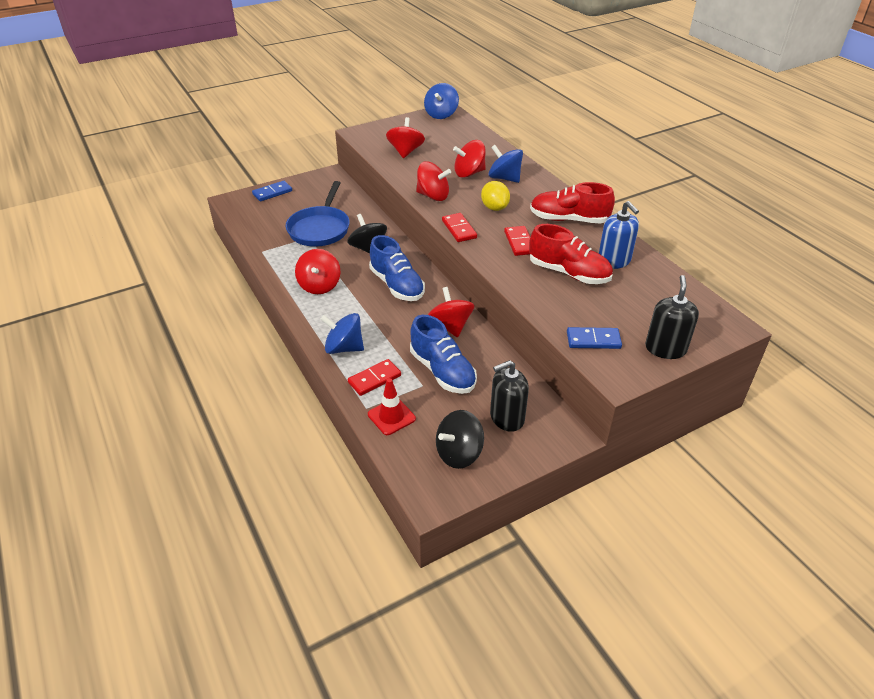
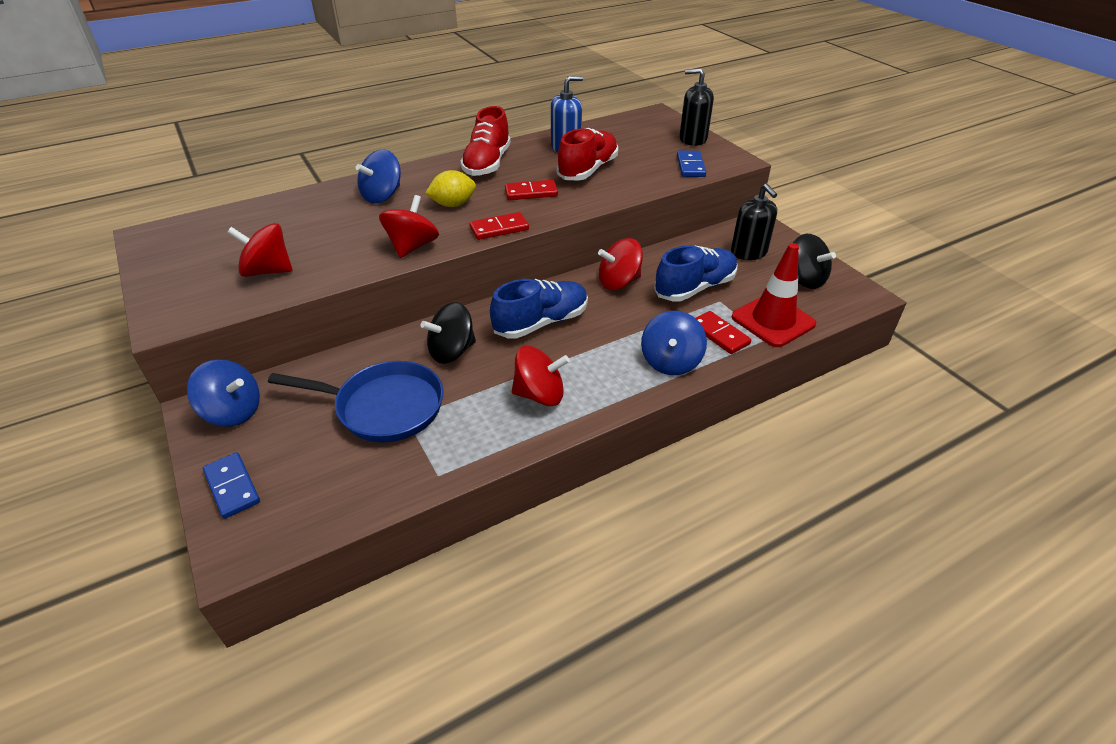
camera: 90 degrees left, 0 degrees up
red traffic cone [368,378,416,435] -> red traffic cone [732,243,816,347], size x1.55
blue spinning top [424,83,459,119] -> blue spinning top moved to [187,359,260,427]
red spinning top [453,140,486,178] -> none

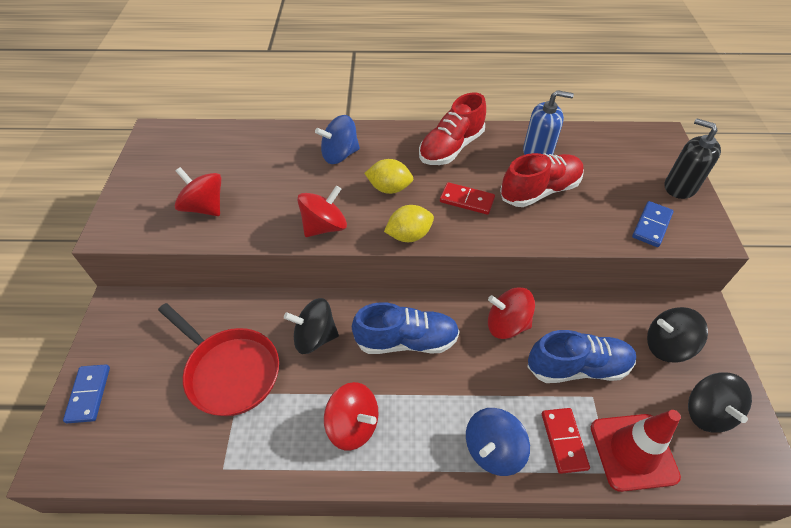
camera: 30 degrees right, 10 degrees up
blue spinning top [187,359,260,427] -> none
blue pan [268,361,444,442] -> red pan [158,303,279,416]
red domino [469,212,529,240] -> yellow lemon [384,205,434,242]
black soap dispenser [731,184,777,260] -> black spinning top [647,307,708,363]

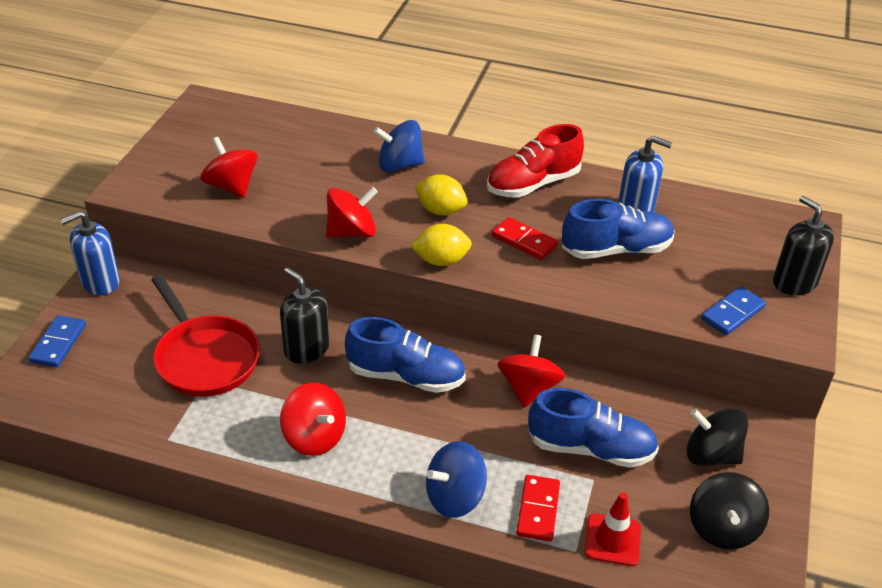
camera: 15 degrees right, 10 degrees down
black spinning top [284,298,339,354] -> black soap dispenser [280,268,330,363]
red spinning top [488,287,535,339] -> red spinning top turned 75 degrees clockwise [497,334,565,408]
red shoe [500,153,584,207] -> blue shoe [562,199,675,259]
red traffic cone [591,410,681,492] -> red traffic cone [585,492,641,566], size x0.64
none -> blue soap dispenser [60,211,120,295]

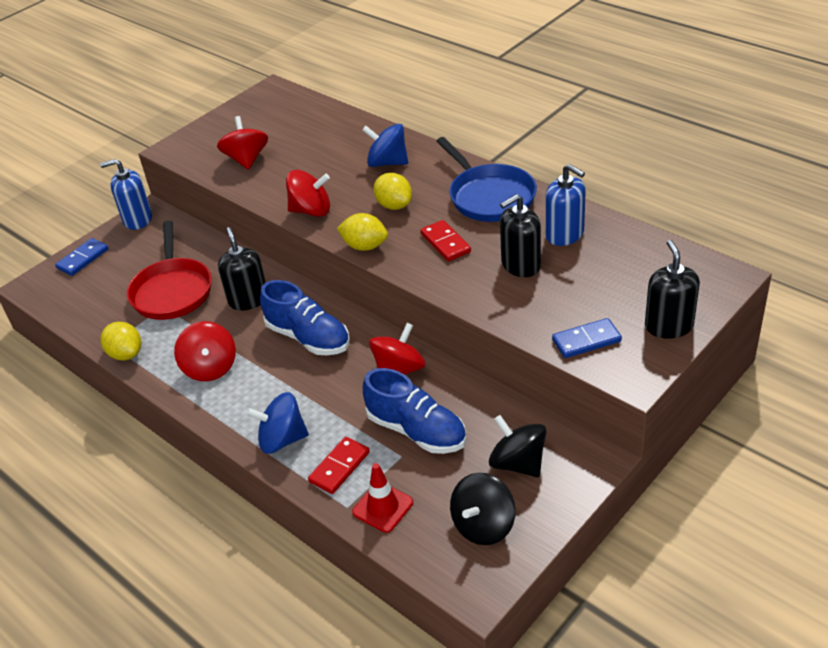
camera: 30 degrees right, 0 degrees up
red shoe [487,124,584,198] -> blue pan [436,137,537,222]
blue shoe [562,199,675,259] -> black soap dispenser [500,194,541,277]
none -> yellow lemon [101,322,141,360]

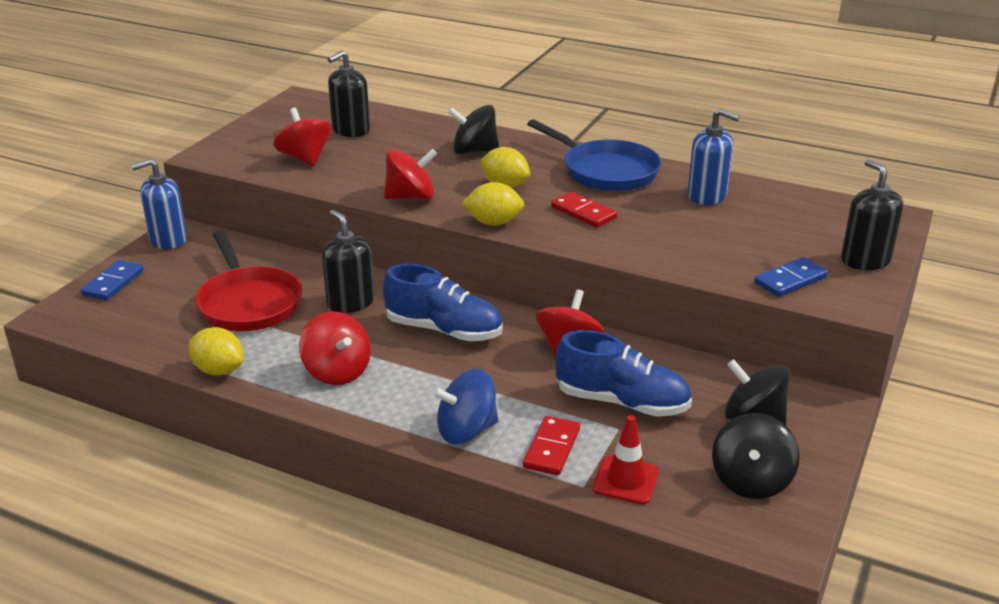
camera: 20 degrees left, 10 degrees down
blue spinning top [362,124,408,167] -> black spinning top [448,105,499,154]
black soap dispenser [500,194,541,277] -> black soap dispenser moved to [328,51,370,137]

